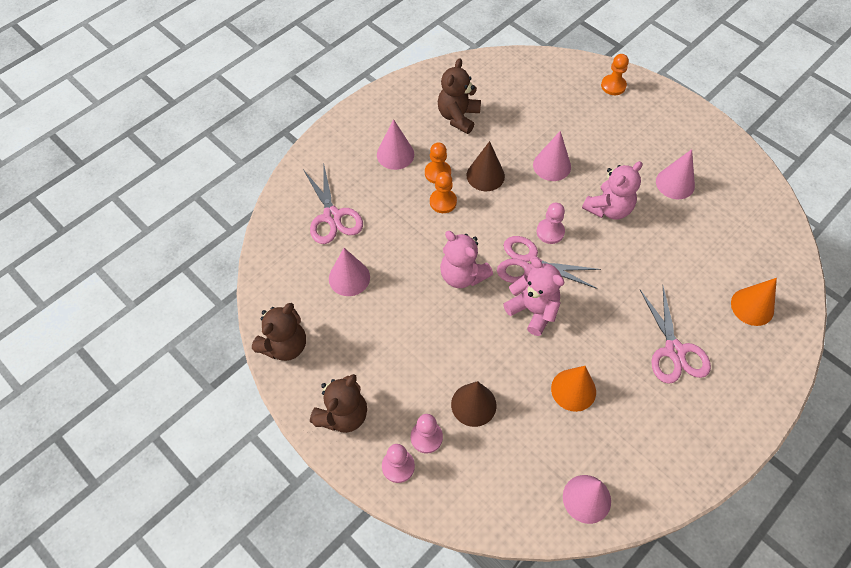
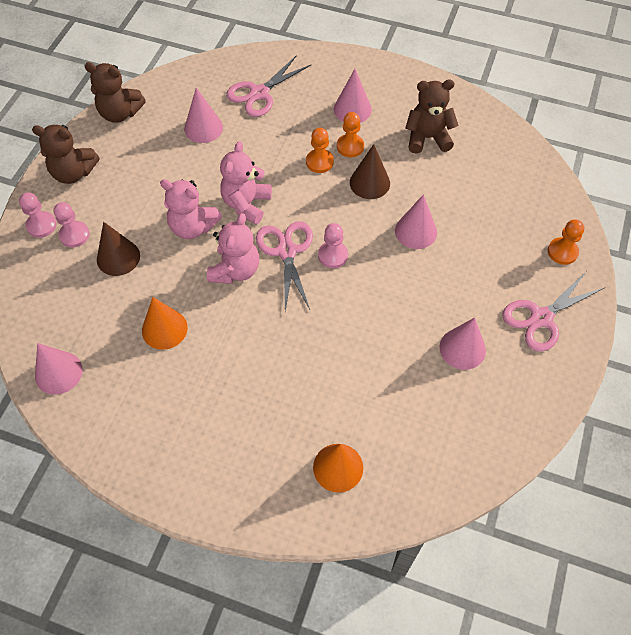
camera: 65 degrees right, 0 degrees up
pink teddy bear [582,161,642,220] -> pink teddy bear moved to [160,179,222,239]
pink scissors [639,287,711,384] -> pink scissors moved to [502,272,604,352]

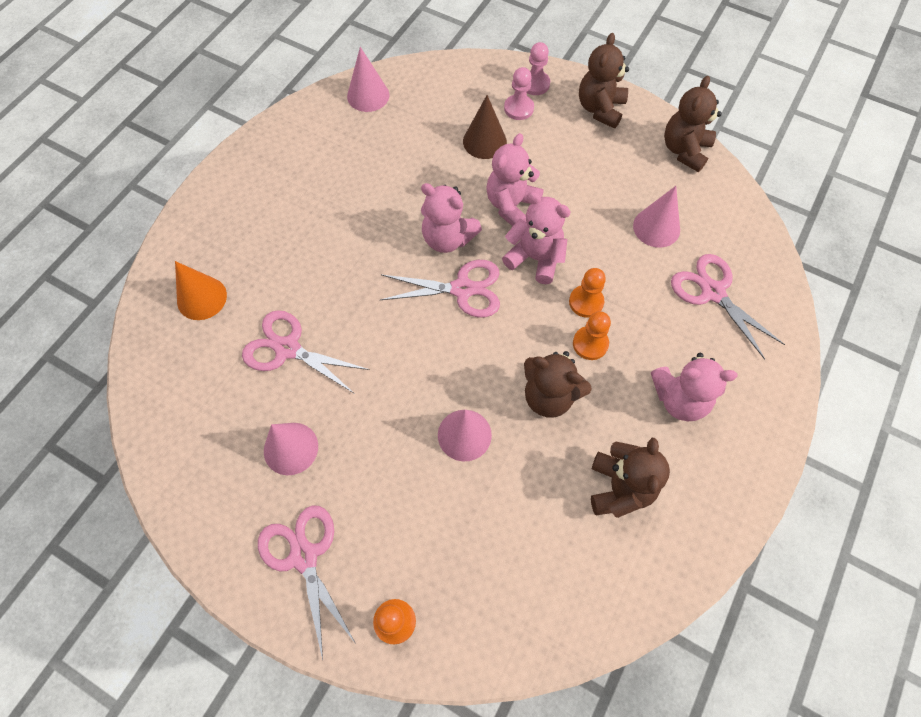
camera: 100 degrees right, 5 degrees up
orange cone [142,297,188,350] -> none
pink pawn [318,223,348,268] -> none
pink cone [333,69,372,123] -> pink teddy bear [651,353,738,421]
orange pawn [337,112,364,157] -> orange pawn moved to [569,268,606,318]
brown cone [350,144,390,199] -> brown teddy bear [524,351,592,418]
none -> pink scissors [242,310,370,394]

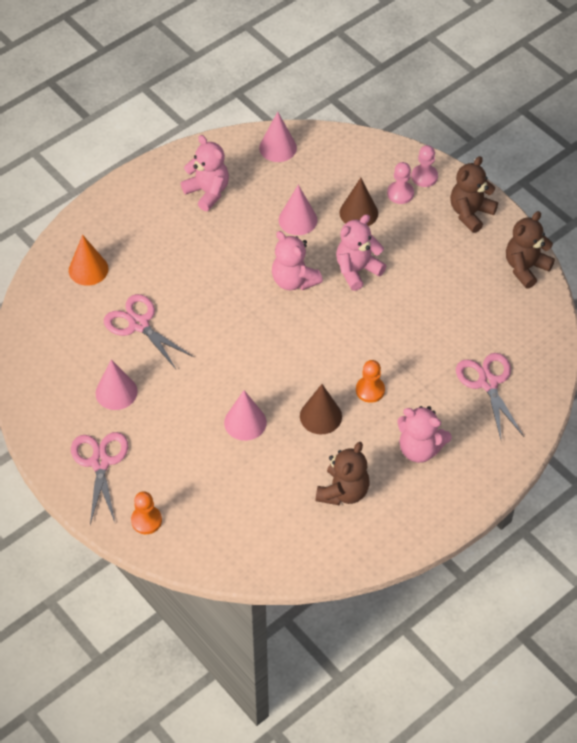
camera: 20 degrees right, 10 degrees down
pink scissors [380,260,500,317] -> none
pink teddy bear [502,192,571,284] -> pink teddy bear moved to [181,135,229,211]
brown teddy bear [524,351,592,418] -> brown cone [300,384,342,434]
orange pawn [569,268,606,318] -> none
pink cone [633,186,680,248] -> pink cone moved to [279,185,317,235]

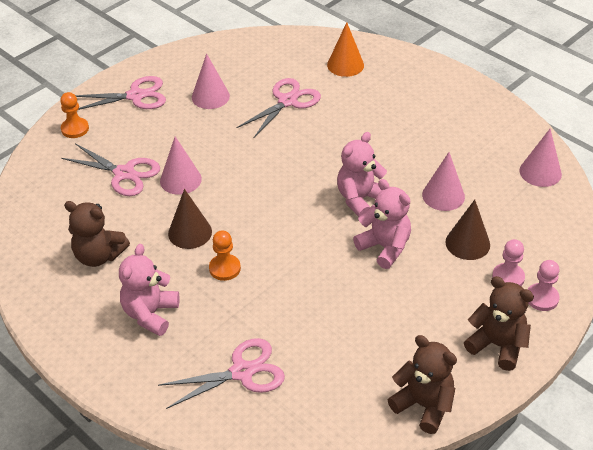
camera: 85 degrees right, 10 degrees down
pink teddy bear [181,135,229,211] -> none
none -> pink scissors [61,143,160,196]

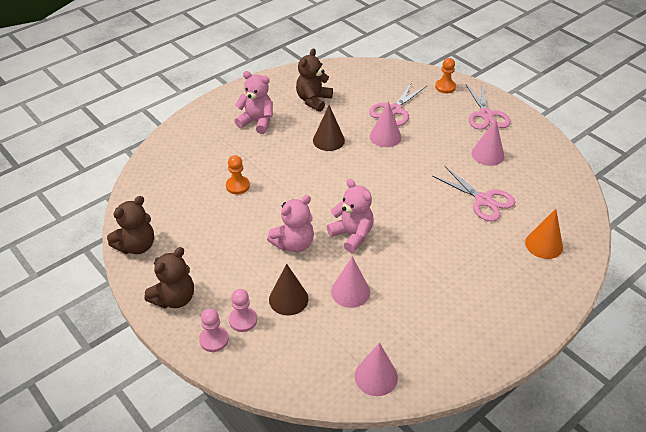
camera: 95 degrees right, 0 degrees up
pink scissors [158,338,285,409] -> none
orange pawn [209,230,241,281] -> orange pawn moved to [226,155,250,194]

